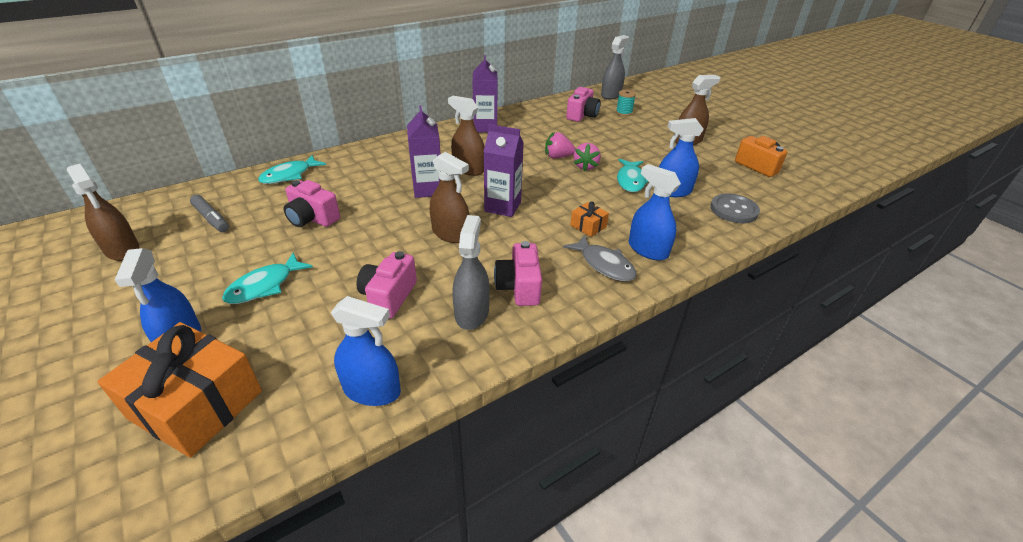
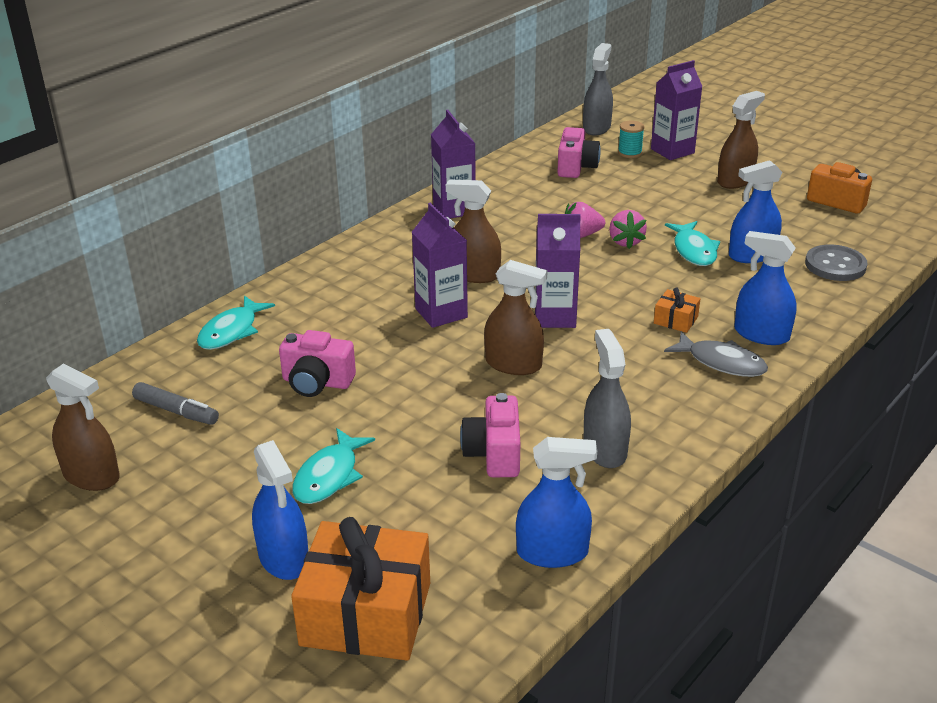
camera: 15 degrees left, 5 degrees down
pink camera [494,241,542,306] -> none
none -> purple carton [651,60,703,160]

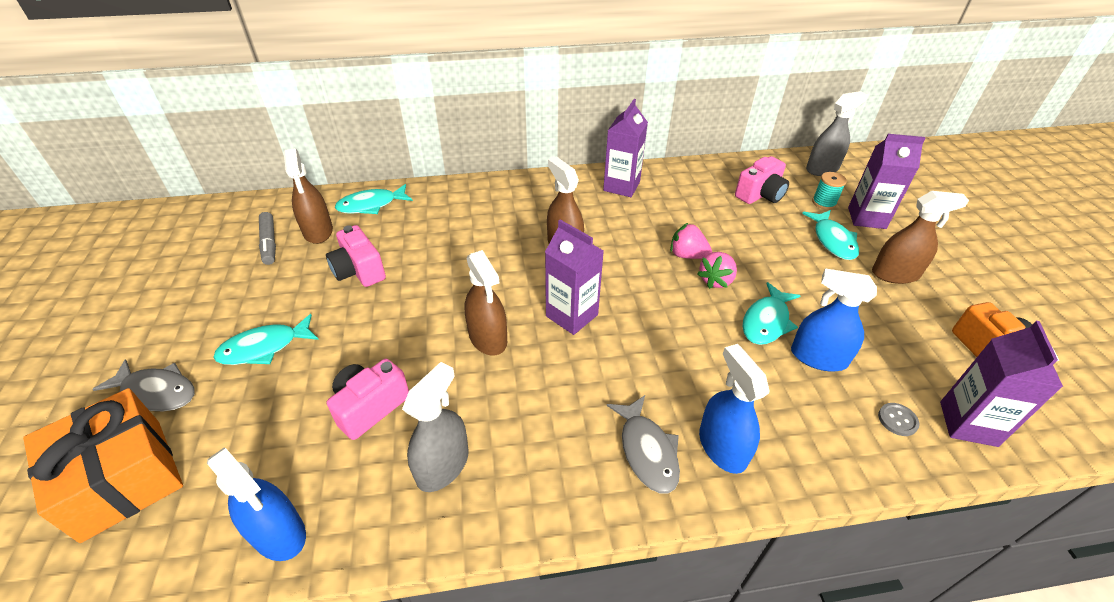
camera: 40 degrees right, 10 degrees up
brown spray bottle [46,363,120,491] -> brown spray bottle moved to [284,148,333,244]
blue spray bottle [252,440,308,580] -> grey fish [92,359,195,411]
purple carton [412,202,468,328] -> purple carton moved to [940,321,1063,447]
orange gift [654,288,701,333] -> none
grey button [805,245,868,281] -> grey button [878,403,919,436], size x0.52
none -> turquoise fish [802,210,859,260]

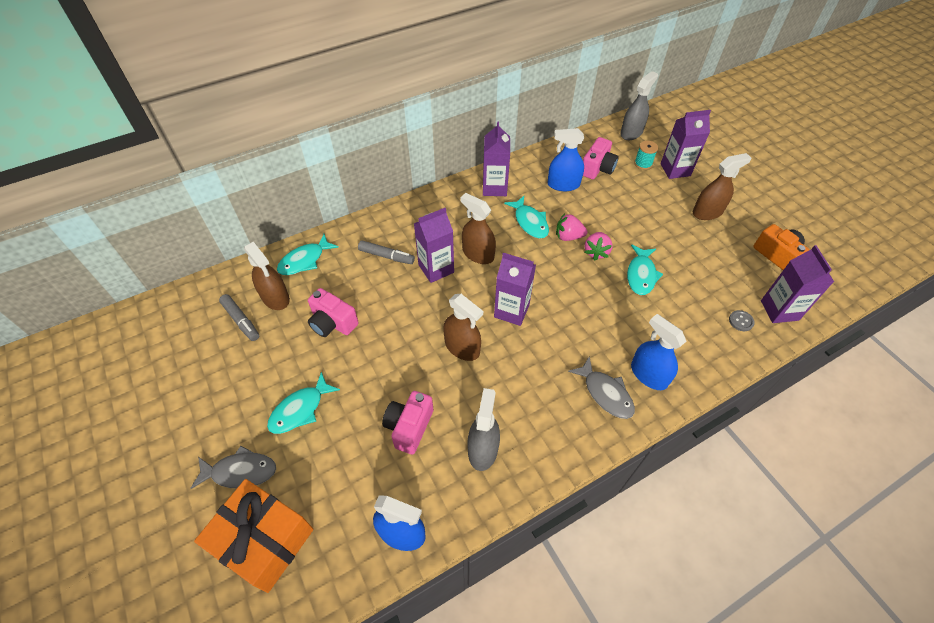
camera: 20 degrees left, 10 degrees up
blue spray bottle [791,268,877,371] -> blue spray bottle moved to [547,128,584,191]
turquoise fish [802,210,859,260] -> turquoise fish moved to [504,196,549,239]
none -> grey marker [358,240,415,264]
none -> purple carton [414,208,454,283]

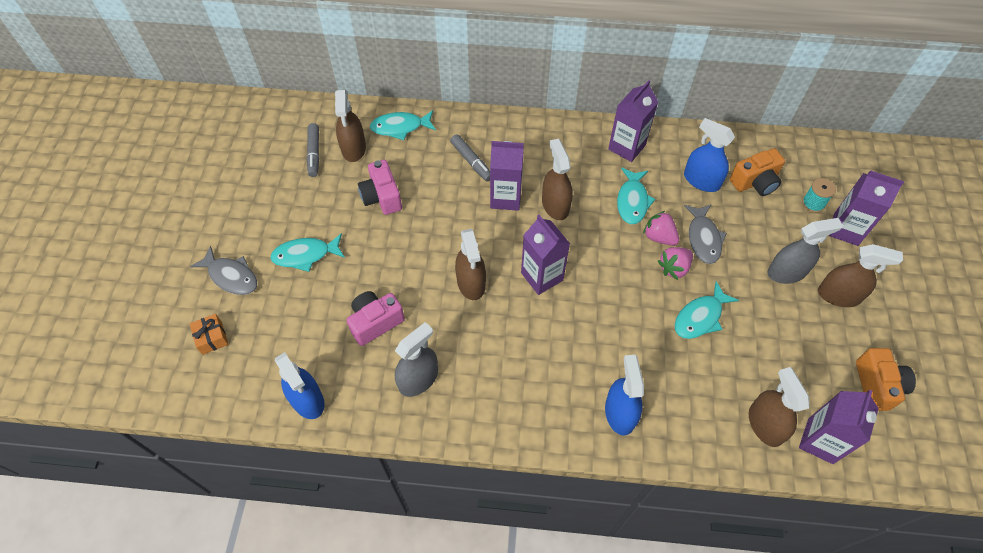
camera: 35 degrees right, 5 degrees up
orange gift [194,479,314,593] -> orange gift [190,314,229,355], size x0.44
grey fish [568,356,635,419] -> grey fish moved to [684,204,727,264]
pink camera [583,137,619,179] -> orange camera [730,148,785,196]
grey spray bottle [620,71,658,140] -> grey spray bottle moved to [768,218,843,284]
grey button [729,310,755,331] -> brown spray bottle [749,367,810,447]

